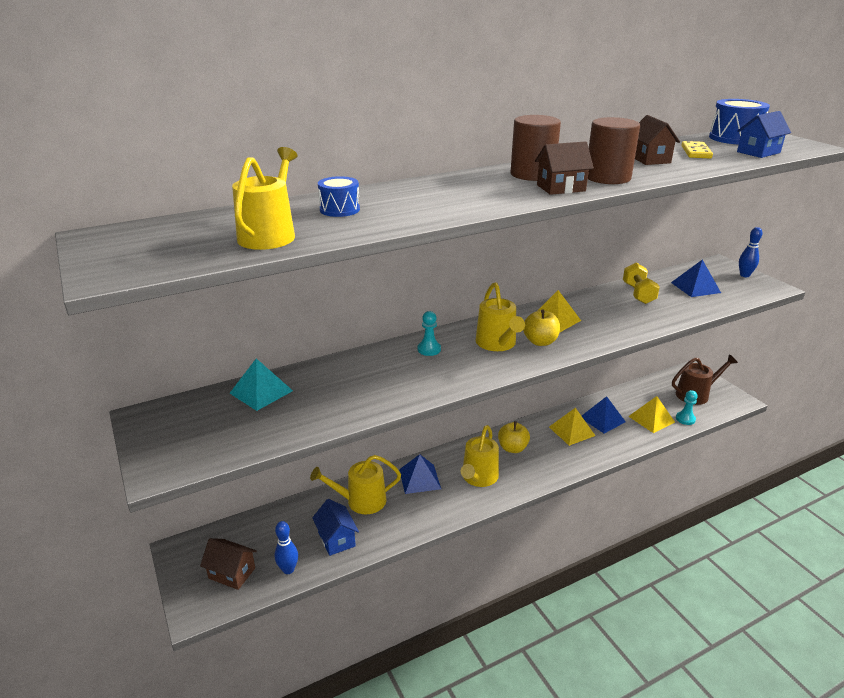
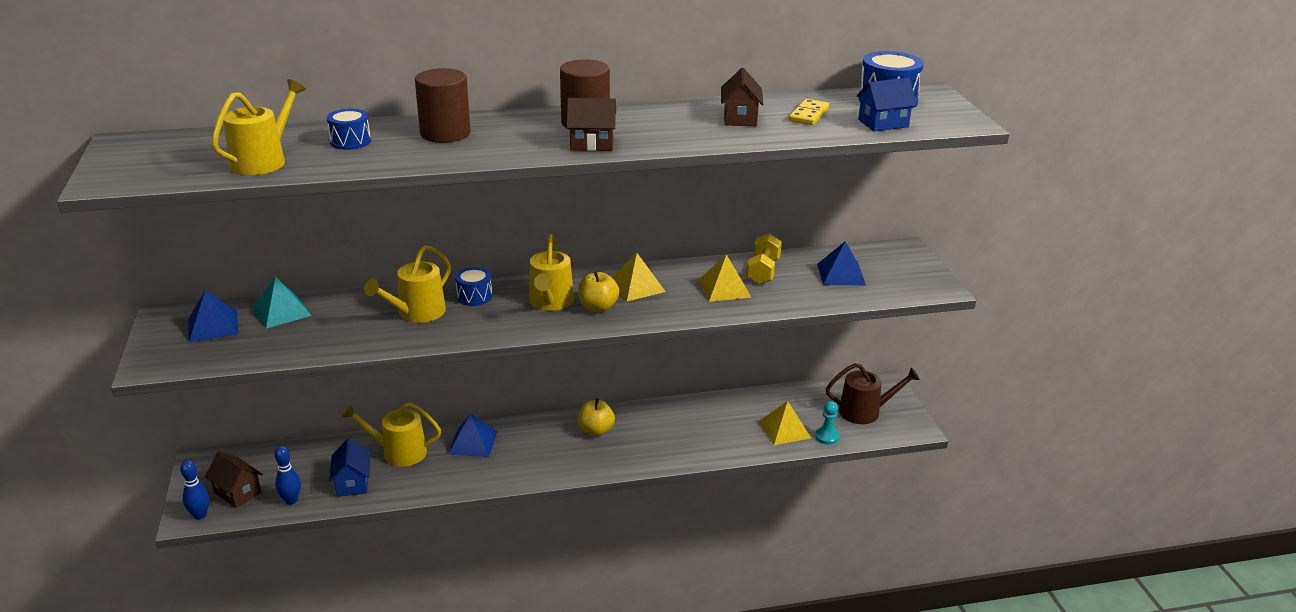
camera: 15 degrees right, 0 degrees up
turquoise pawn [418,311,441,356] -> blue drum [455,267,492,306]
yellow watering can [461,425,499,487] -> yellow watering can moved to [364,245,451,323]
yellow pyramid [549,408,595,446] -> yellow pyramid moved to [698,254,751,302]
blue pyramid [582,396,626,434] -> blue pyramid moved to [188,291,239,342]
brown cylinder [588,117,640,184] -> brown cylinder moved to [415,68,470,143]
blue bowling pin [739,227,762,277] -> blue bowling pin moved to [180,460,209,520]

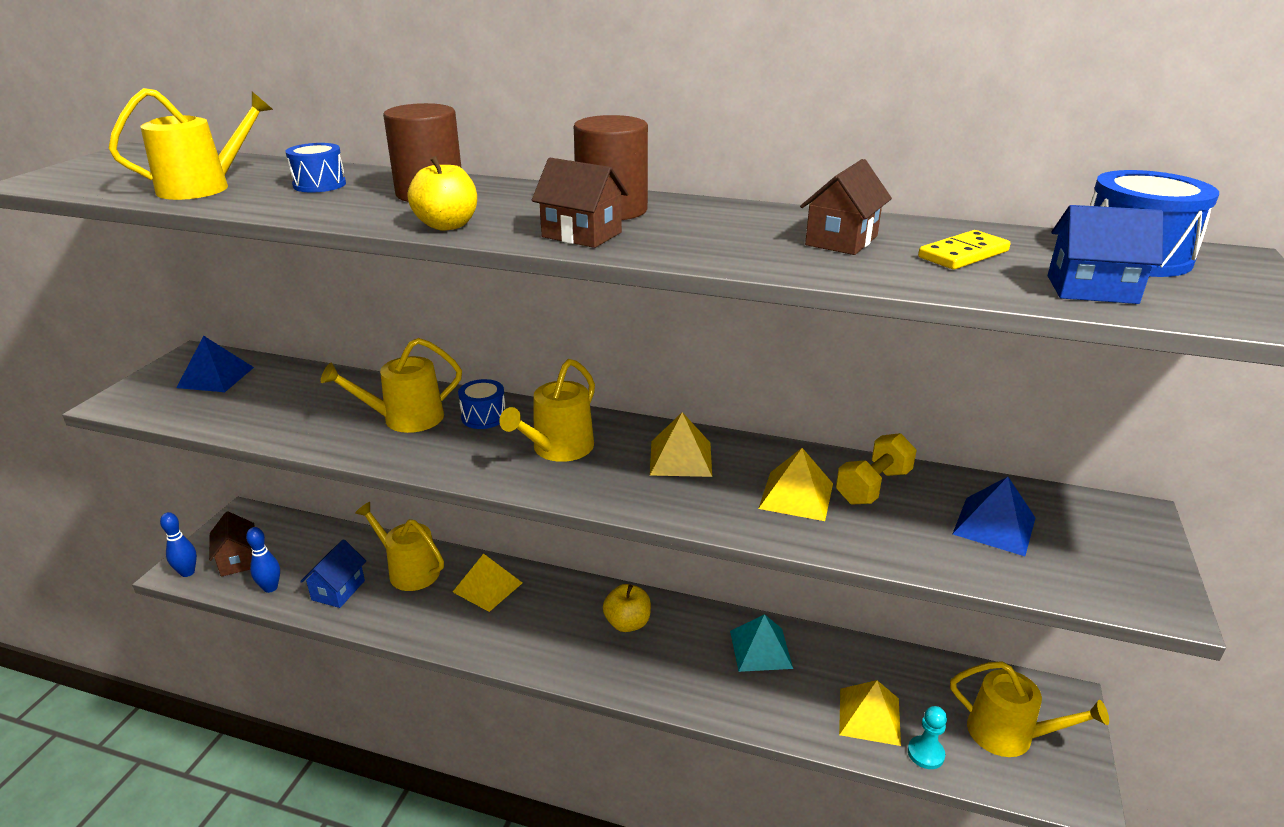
camera: 30 degrees right, 0 degrees up
turquoise pyramid [253,276,312,329] -> turquoise pyramid moved to [730,614,793,672]
blue pyramid [448,414,497,457] -> yellow pyramid [453,554,522,612]
yellow apple [578,271,619,312] -> yellow apple moved to [408,156,477,231]
brown watering can [826,363,920,424] -> yellow watering can [950,661,1109,757]

